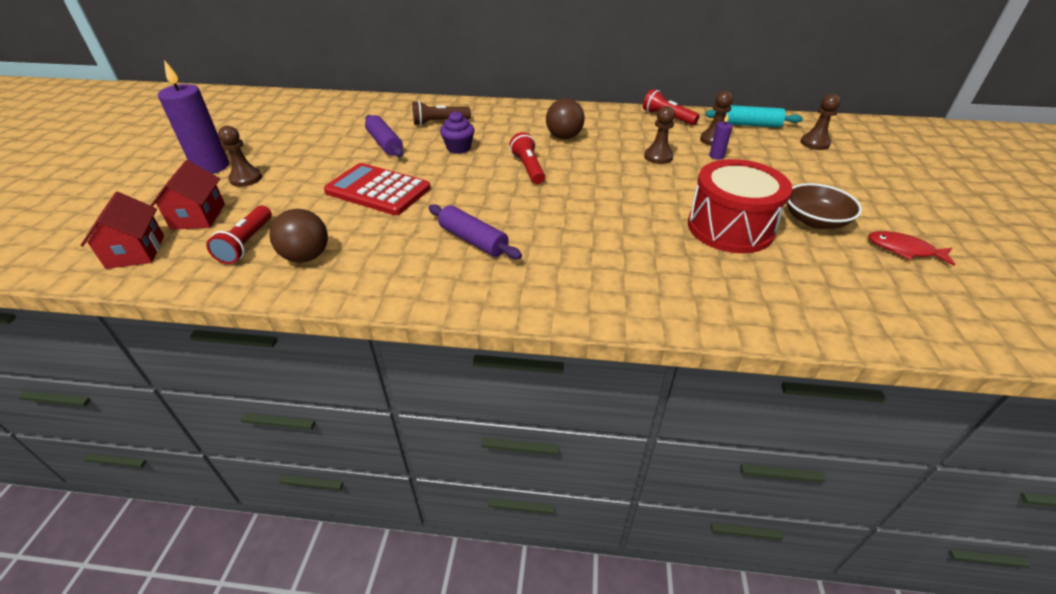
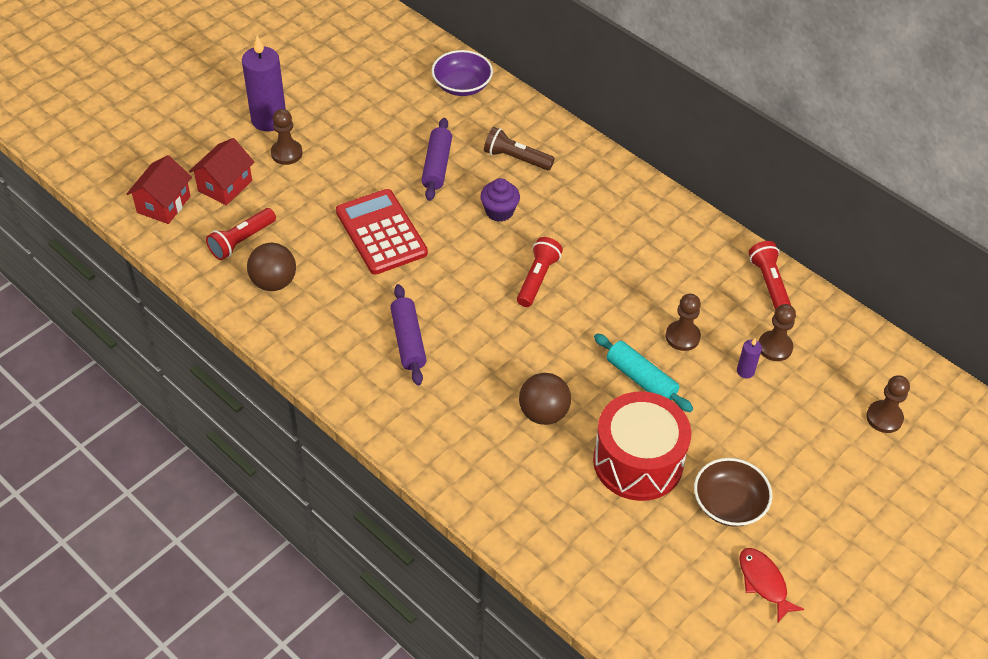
camera: 35 degrees right, 10 degrees up
brown ball [546,99,585,139] -> brown ball moved to [519,373,571,425]
turquoise rolling pin [705,105,803,128] -> turquoise rolling pin moved to [594,333,693,412]
none -> purple bowl [432,50,493,96]

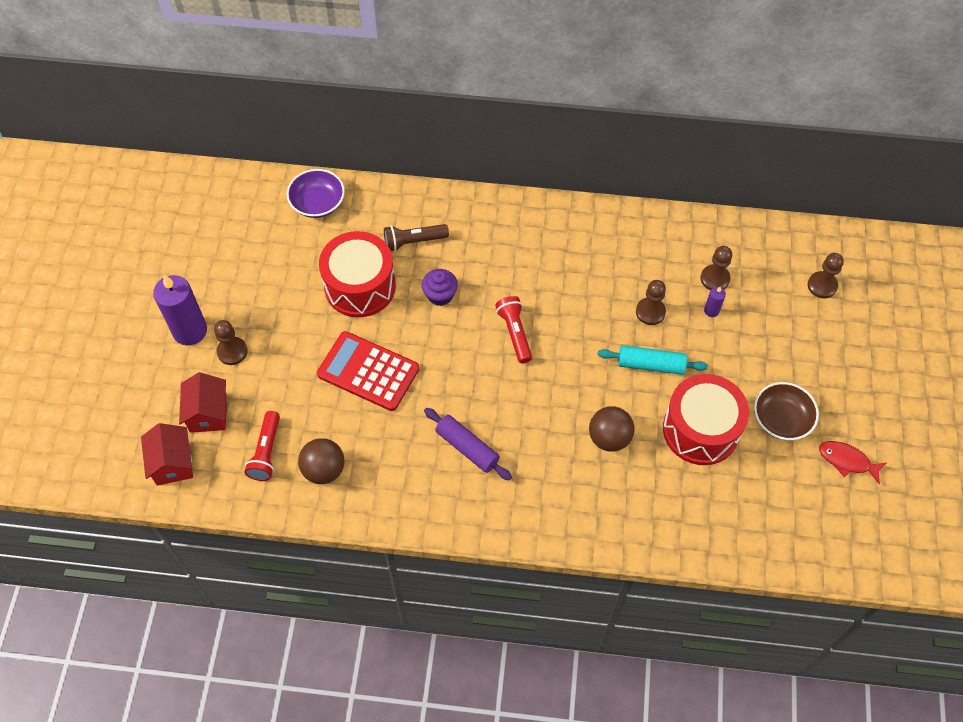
camera: 35 degrees left, 10 degrees up
purple rolling pin [421,118,452,201] -> red drum [319,231,396,317]
red flashlight [749,241,791,310] -> none

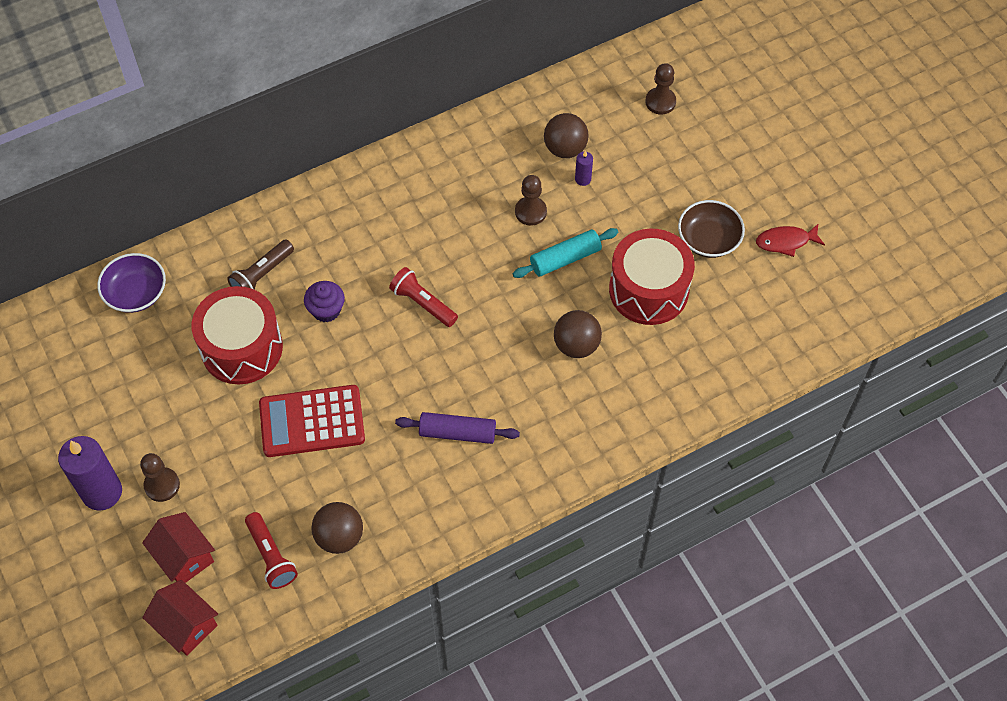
camera: 35 degrees left, 0 degrees up
brown pawn [700,246,732,290] -> brown ball [544,113,589,158]

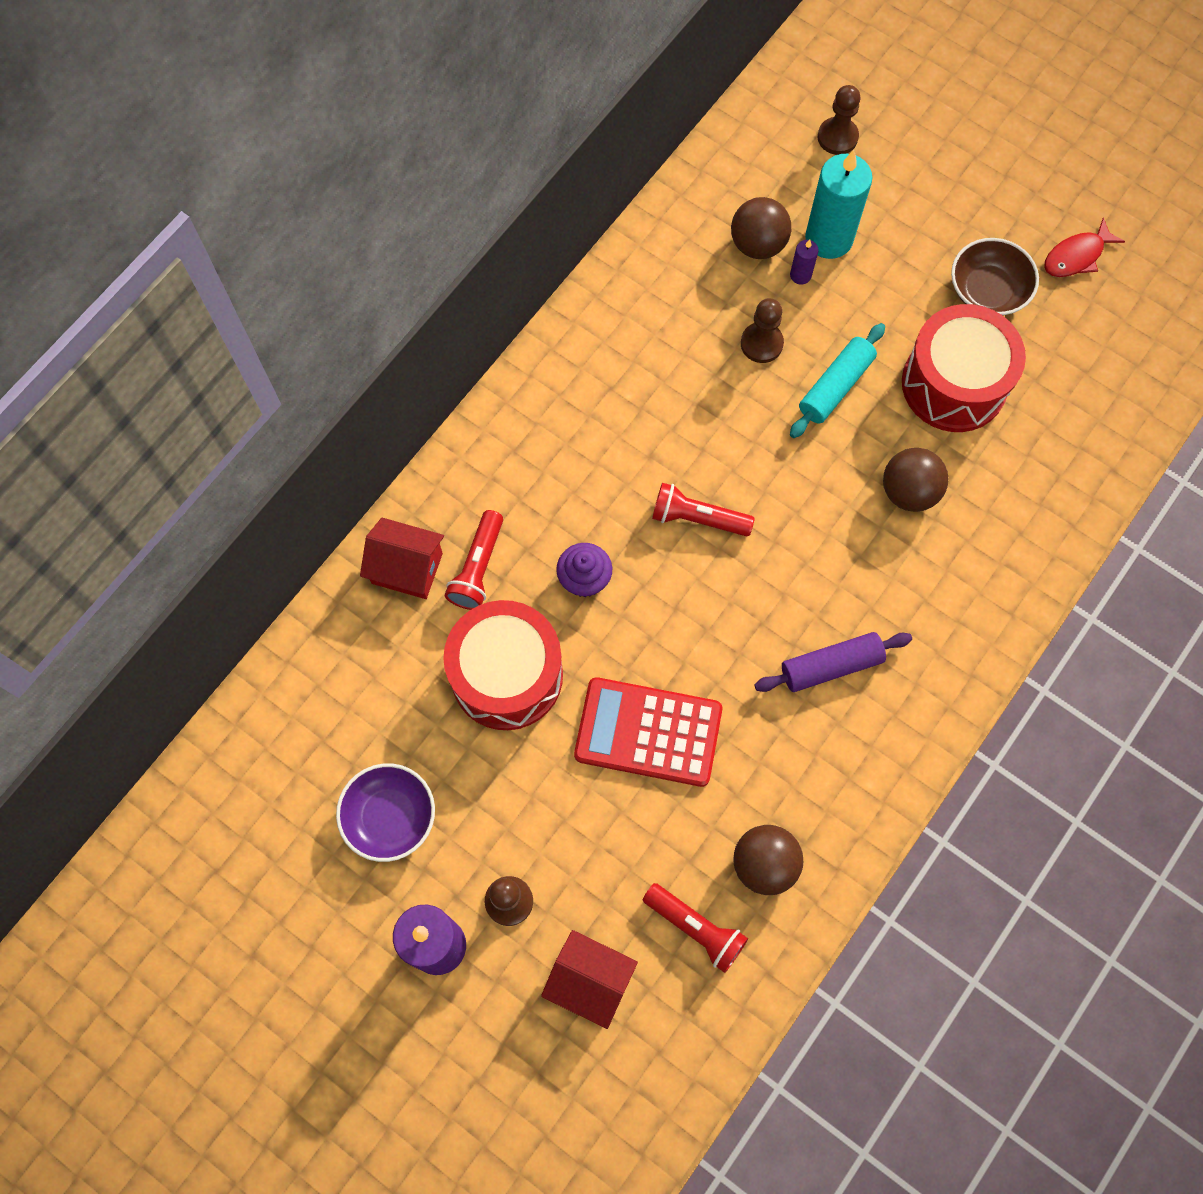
camera: 25 degrees left, 10 degrees up
purple bowl [97,253,166,313] -> purple bowl moved to [336,763,435,862]
red house [142,580,218,656] -> red house moved to [360,518,444,599]
brown flashlight [227,240,294,290] -> red flashlight [445,510,503,610]
red calculator [259,385,365,457] -> red calculator turned 45 degrees clockwise [574,677,722,787]
none -> turquoise candle [805,150,872,259]

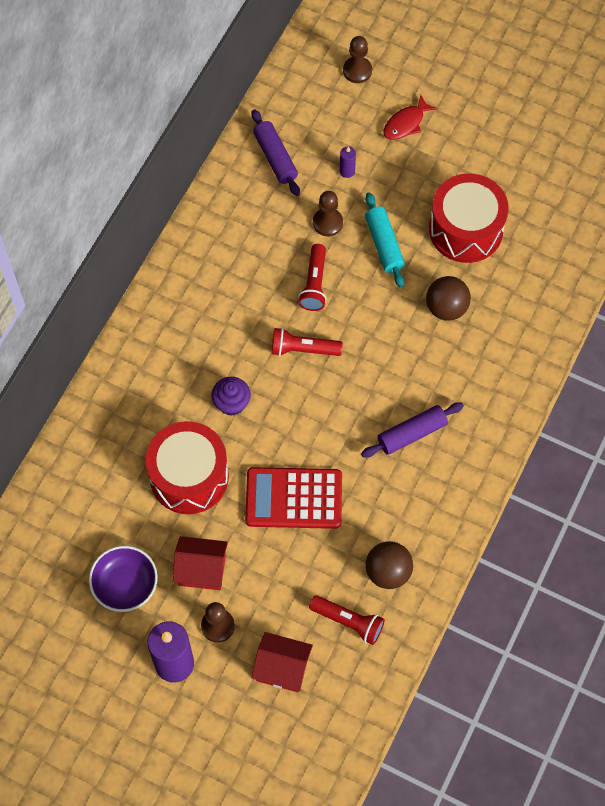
camera: 10 degrees left, 5 degrees down
red house [360,518,444,599] -> red house moved to [173,536,228,590]
red flashlight [445,510,503,610] -> red flashlight moved to [298,244,326,311]
brown ball [731,197,791,259] -> none
turquoise rolling pin [790,323,885,438] -> turquoise rolling pin turned 45 degrees counterclockwise [365,192,405,288]
turquoise candle [805,150,872,259] -> none
brown bowl [951,238,1039,315] -> none
red fish [1044,218,1125,277] -> red fish moved to [383,95,437,140]
none -> purple rolling pin [252,109,300,196]

